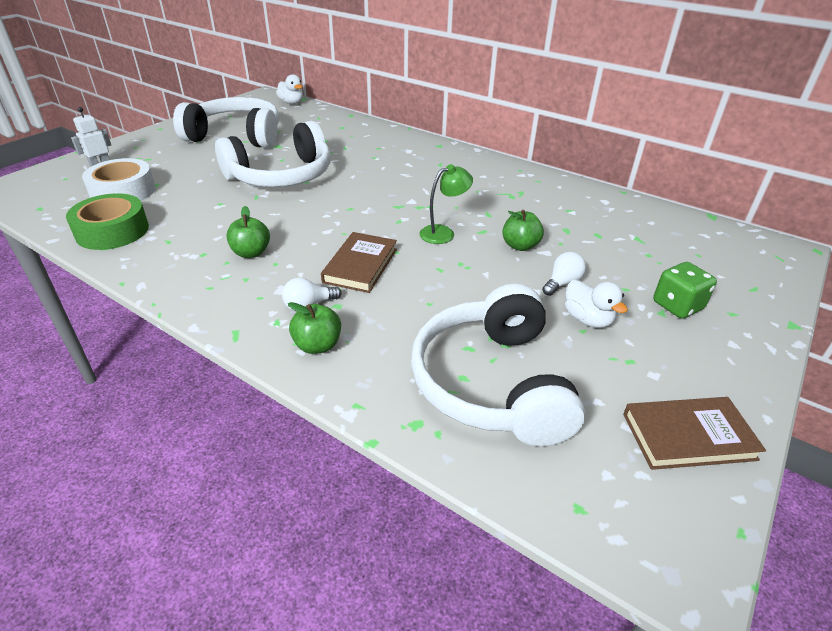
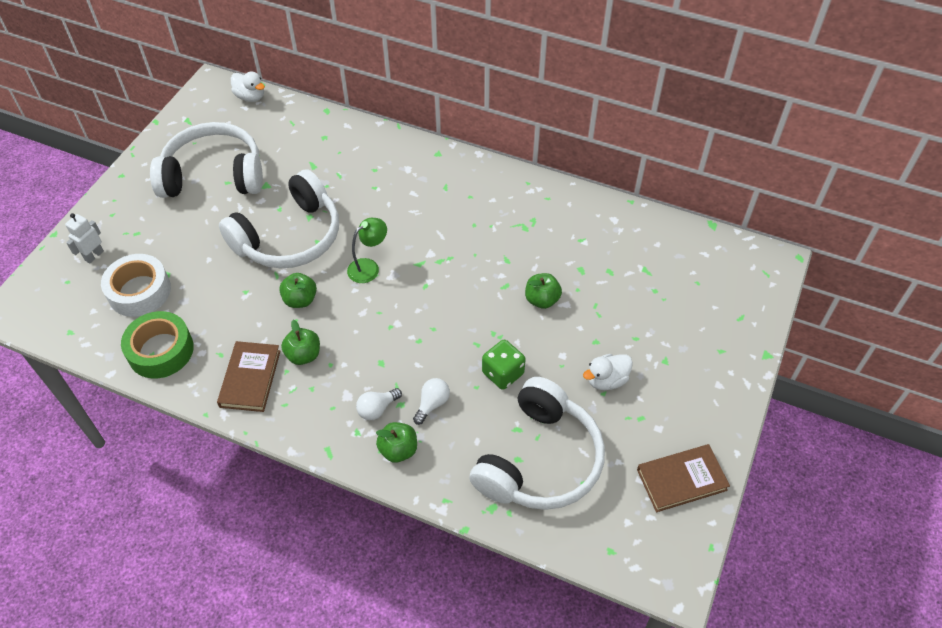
camera: 10 degrees left, 15 degrees up
brown book [321,232,397,293] -> brown book moved to [217,341,280,412]
white headphones [411,284,585,446] -> white headphones turned 135 degrees counterclockwise [469,377,605,510]
green lamp [419,164,473,244] -> green lamp moved to [347,218,387,283]
white light bulb [542,252,586,296] -> white light bulb moved to [413,378,450,425]
white duck [565,279,628,328] -> white duck turned 105 degrees clockwise [583,354,633,390]
green dice [653,262,717,319] -> green dice moved to [482,340,526,390]
none -> green apple [279,273,317,308]

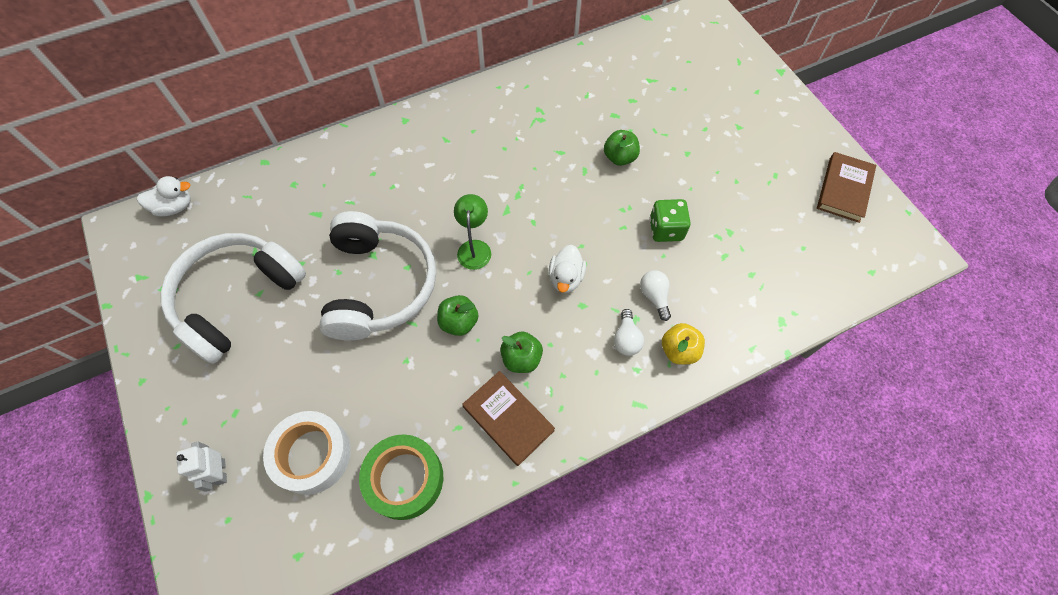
camera: 50 degrees left, 10 degrees up
green apple [376,422,417,463] -> yellow apple [662,323,705,364]
white headphones [469,377,605,510] -> none
white duck [583,354,633,390] -> white duck moved to [549,245,586,293]

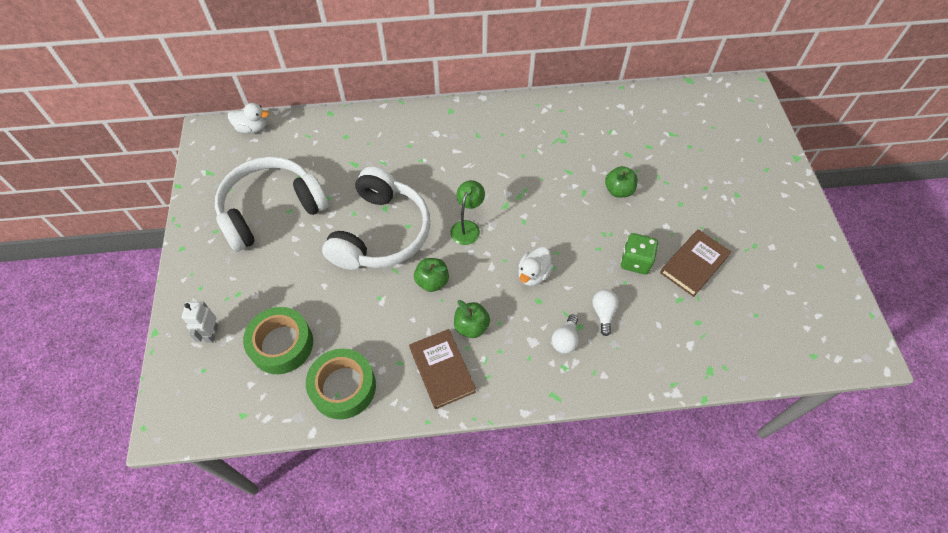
camera: 20 degrees right, 5 degrees down
white tape [263,411,351,495] -> green tape [243,307,313,374]
yellow apple [662,323,705,364] -> none
brown book [817,152,876,223] -> brown book moved to [660,229,731,297]

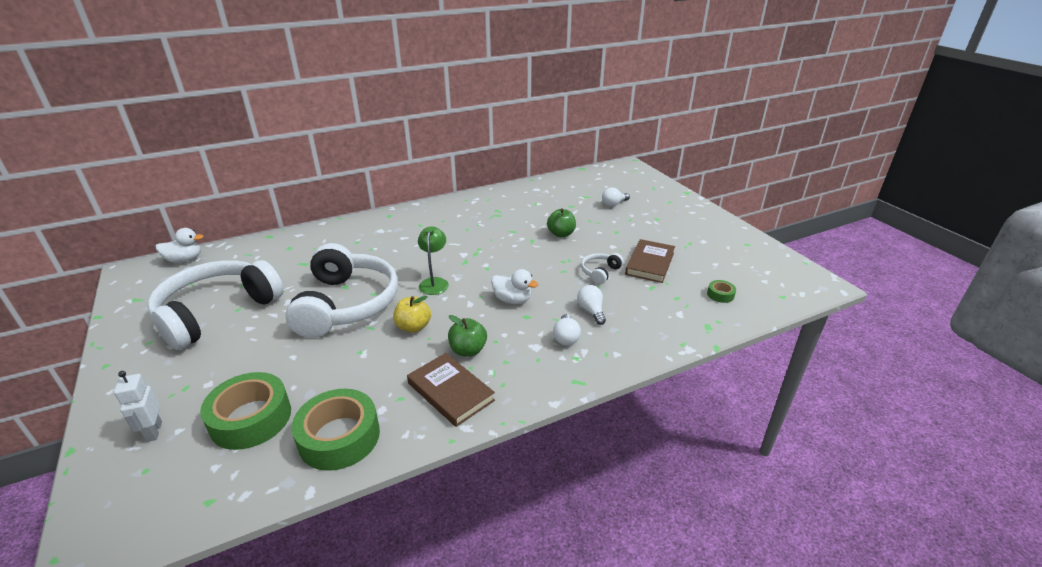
camera: 20 degrees left, 25 degrees down
green apple [414,258,449,292] -> yellow apple [393,296,431,333]
white duck [518,247,553,286] -> white duck turned 75 degrees counterclockwise [491,269,538,304]
green dice [621,233,658,275] -> white headphones [581,253,624,284]
none -> white light bulb [602,187,630,207]
none -> green tape [707,280,736,303]

